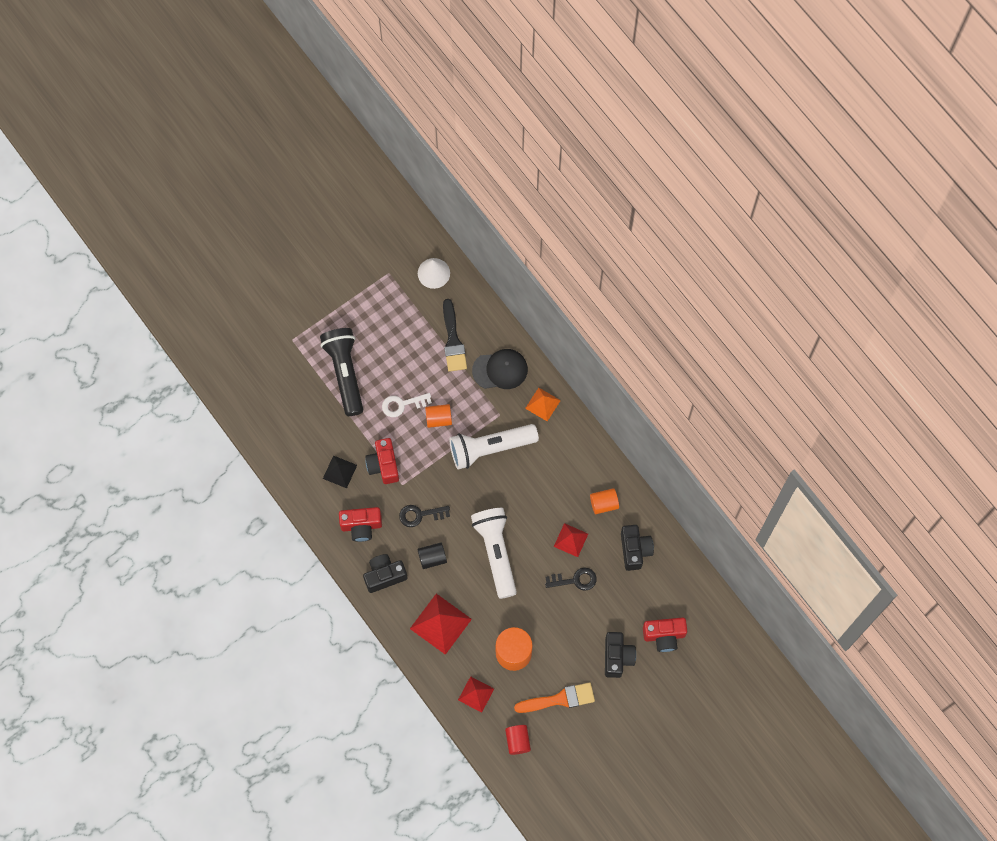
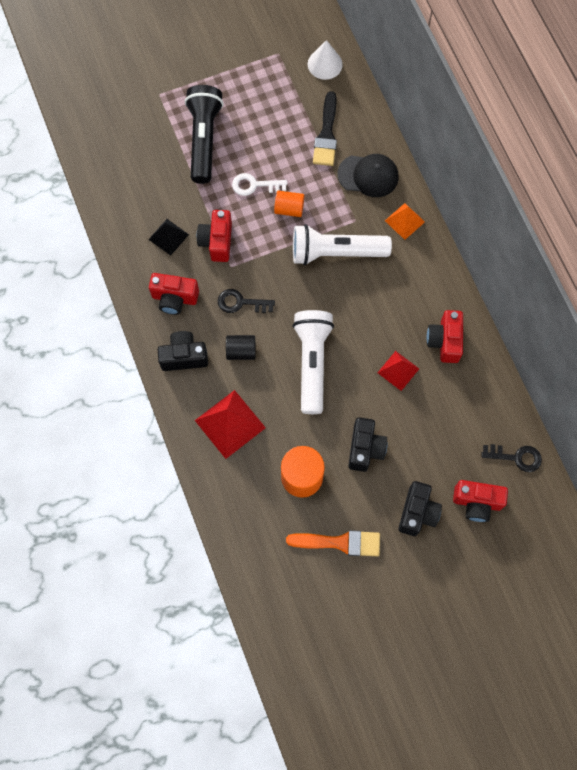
camera: 15 degrees right, 0 degrees up
red pyramid [458,676,494,713] -> none
red cylinder [505,725,531,755] -> none
black key [545,568,597,591] -> black key moved to [481,444,542,472]
orange cylinder [590,488,619,514] -> red camera [427,310,463,363]
black camera [621,525,654,571] -> black camera moved to [348,417,387,472]

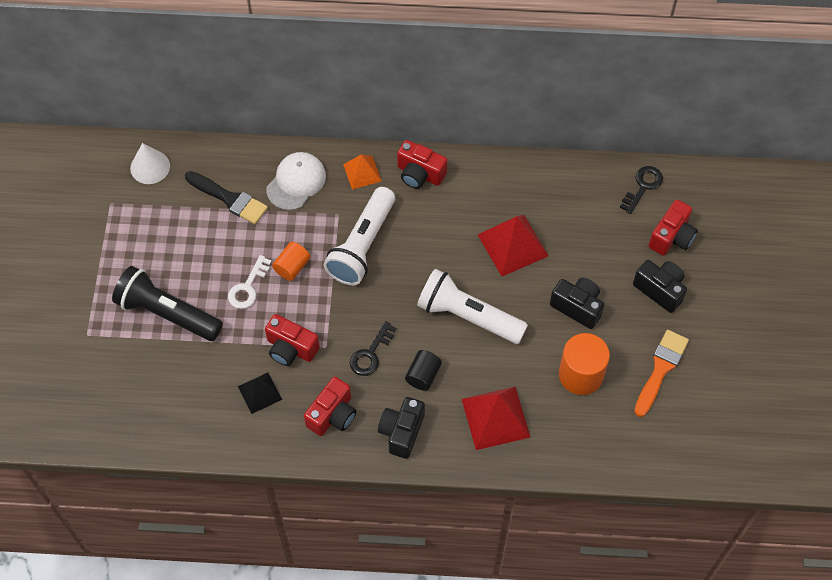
camera: 65 degrees left, 10 degrees down
black cap [338,154,399,197] -> white cap [266,152,326,210]
red pyramid [378,351,419,391] -> red pyramid [478,215,549,276], size x1.66
red camera [427,310,463,363] -> red camera moved to [397,140,447,189]

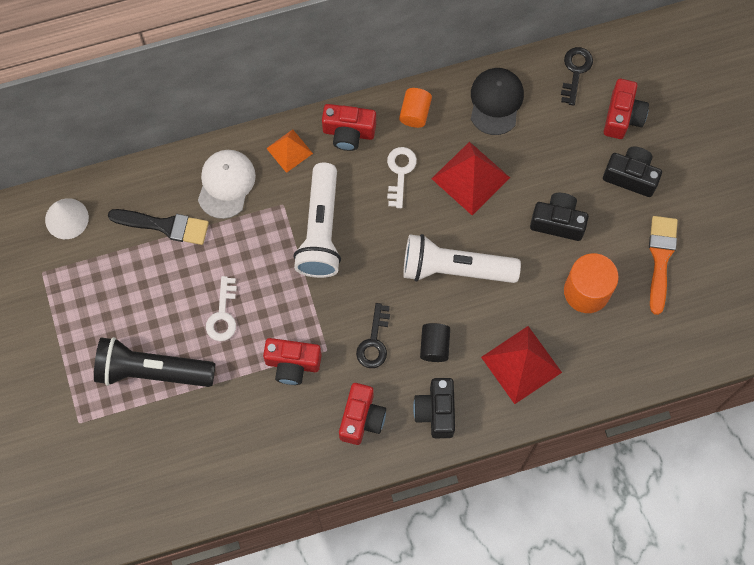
camera: 20 degrees left, 10 degrees up
black pyramid [238,372,282,414] -> none
orange cylinder [272,242,310,281] -> orange cylinder moved to [399,88,432,128]
none -> white key [387,147,417,208]
none -> black cap [471,68,524,135]

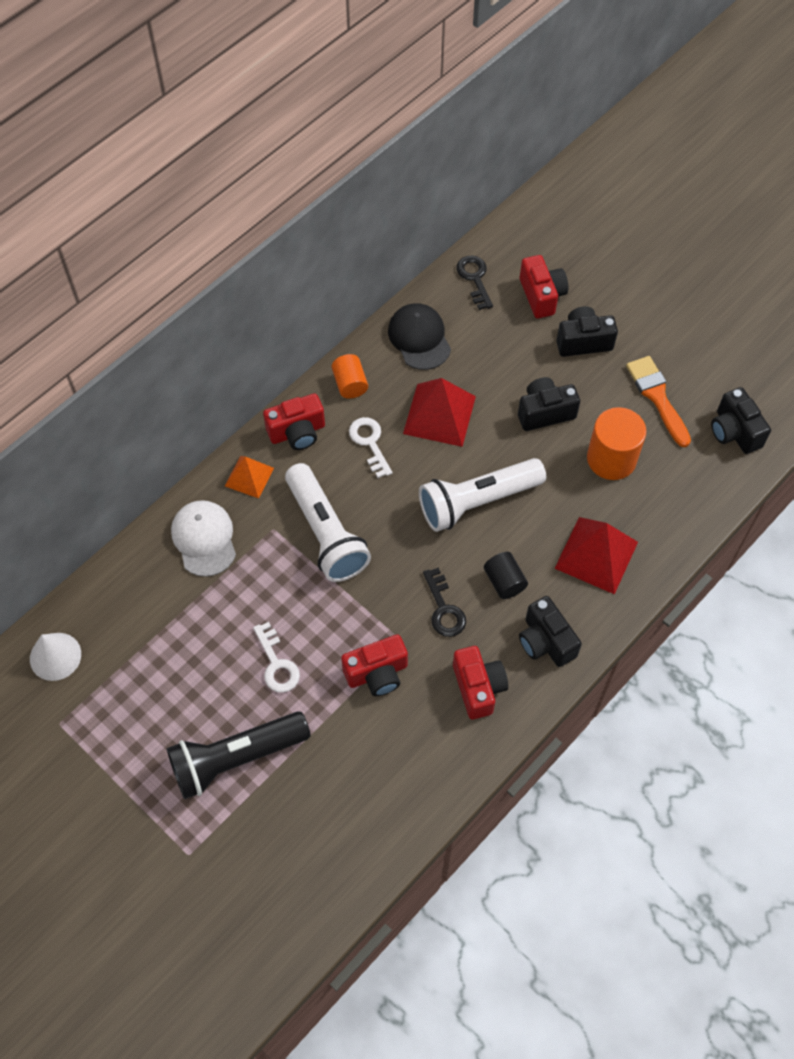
camera: 30 degrees left, 10 degrees down
black brush [108,209,209,245] -> none
none -> black camera [711,387,771,454]

